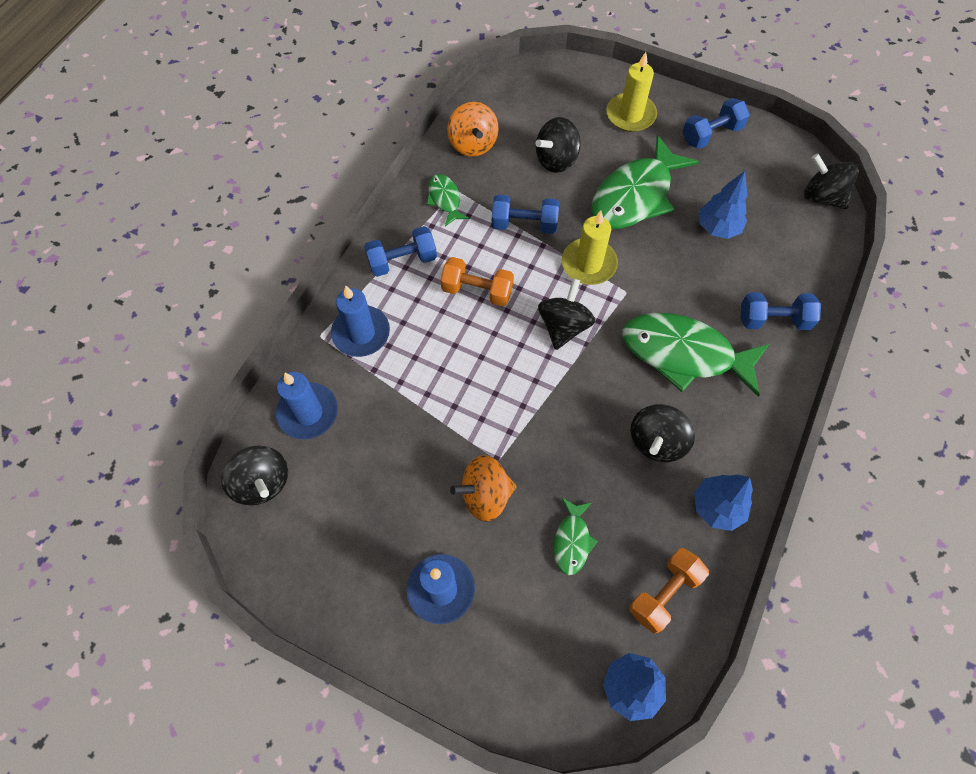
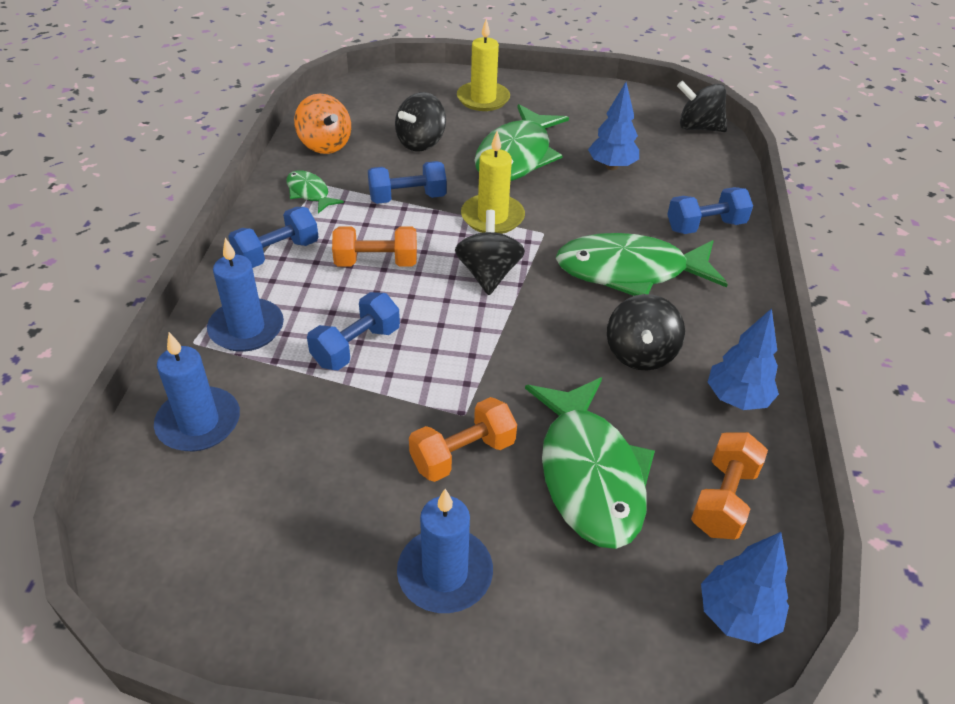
camera: 20 degrees left, 20 degrees down
black spinning top [221,446,288,505] -> none
orange spinning top [450,455,517,522] -> orange dumbbell [409,397,517,482]
green fish [554,498,598,575] -> green fish [525,377,655,549], size x2.08
blue dumbbell [682,98,750,149] -> blue dumbbell moved to [307,292,400,370]

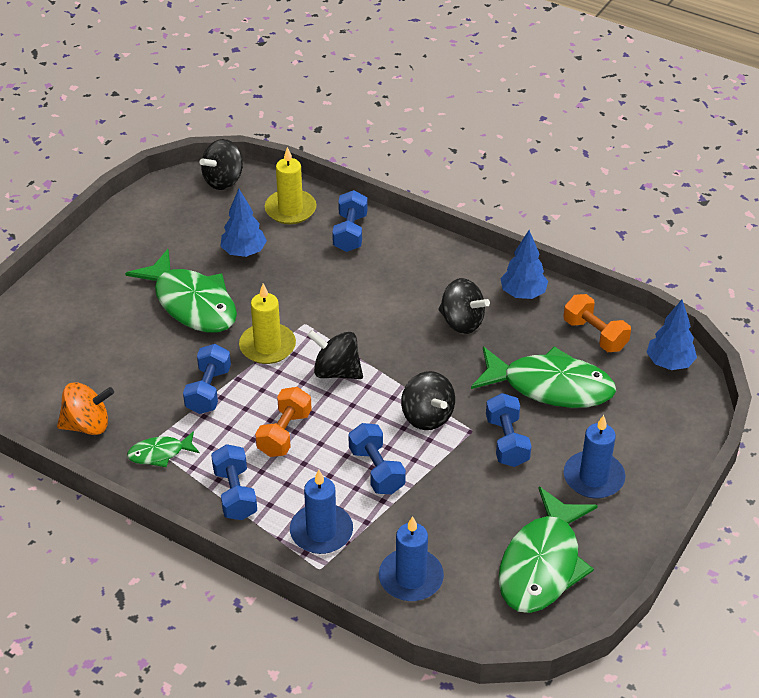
camera: 65 degrees left, 0 degrees up
black spinning top [395,92,446,151] -> black spinning top moved to [401,371,455,430]
orange dumbbell [409,397,517,482] -> blue dumbbell [486,393,531,467]
yellow candle [457,19,510,111] -> yellow candle moved to [265,147,316,224]
green fish [556,233,728,296] -> green fish moved to [498,487,598,613]

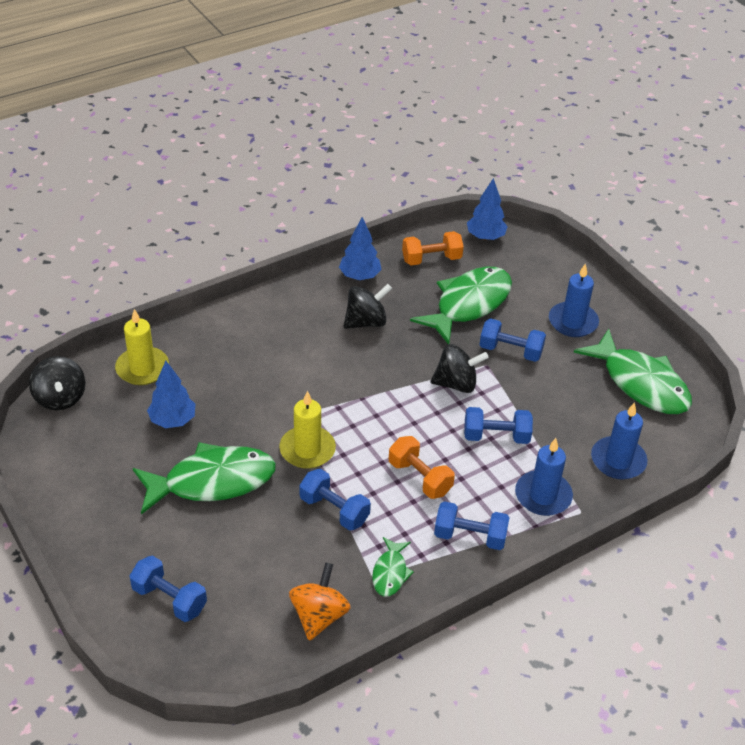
camera: 65 degrees left, 0 degrees up
black spinning top [307,330,363,379] -> none
blue dumbbell [332,190,368,252] -> blue dumbbell moved to [130,555,207,622]

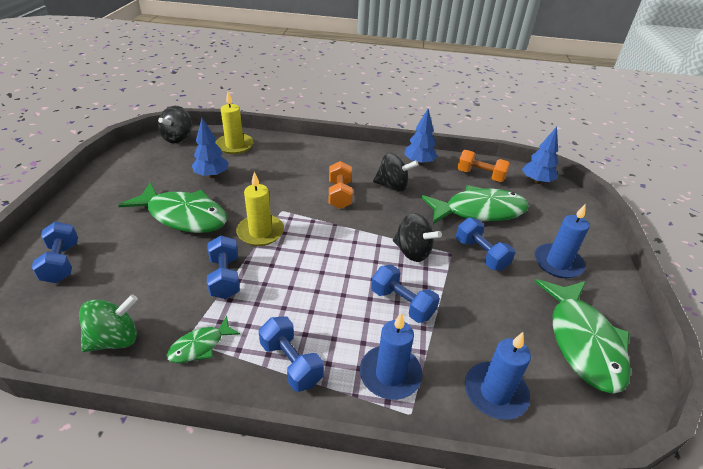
camera: 40 degrees right, 5 degrees down
orange spinning top [289,562,351,641] -> green spinning top [79,294,138,352]
orange dumbbell [389,436,455,499] -> orange dumbbell moved to [329,161,353,209]

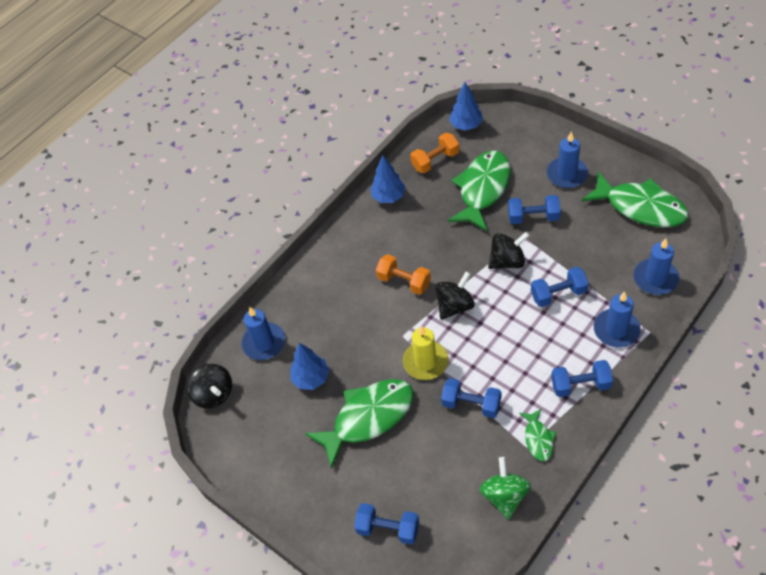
camera: 50 degrees left, 15 degrees up
yellow candle [216,92,254,154] -> blue candle [242,307,285,360]
black spinning top [373,153,419,192] -> black spinning top moved to [435,272,475,320]

